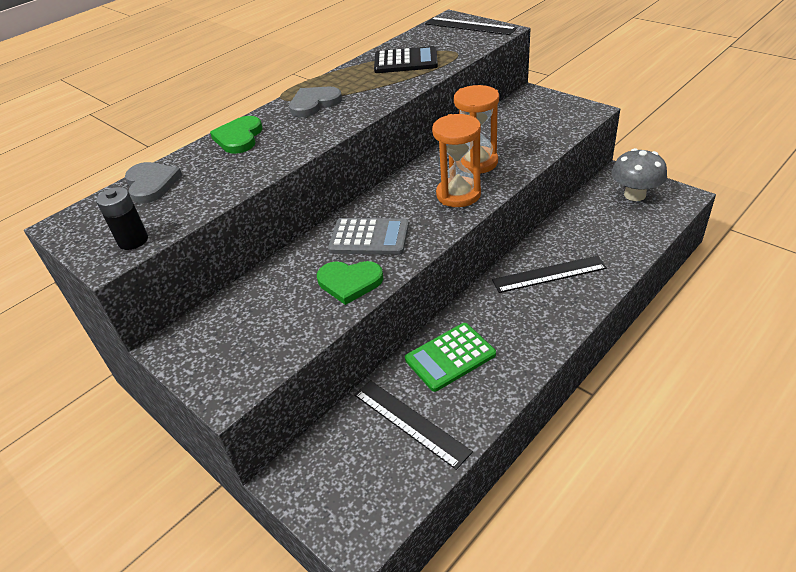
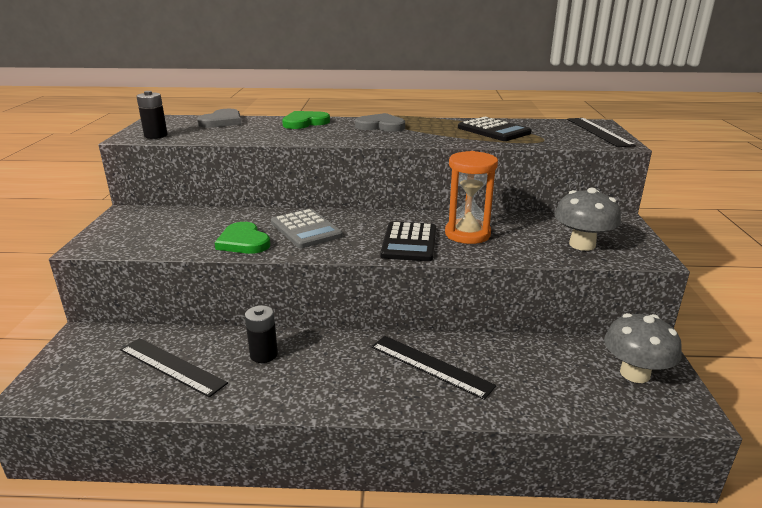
camera: 45 degrees right, 15 degrees down
black ruler [354,380,473,470] -> black ruler turned 60 degrees counterclockwise [120,338,228,398]
green calculator [405,323,496,392] -> black battery [245,305,278,363]
orange hourglass [432,114,481,207] -> black calculator [380,221,436,261]
none -> grey mushroom [554,188,621,251]

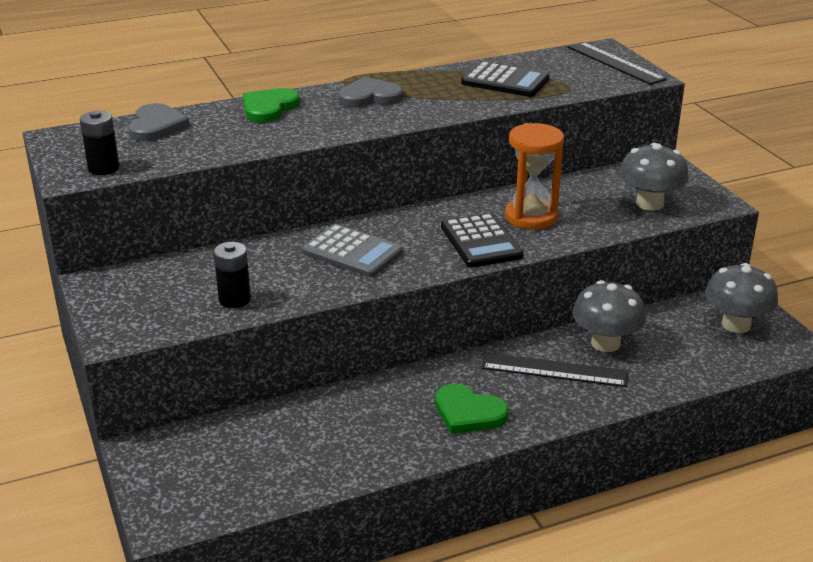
camera: 25 degrees left, 5 degrees up
black ruler [120,338,228,398] -> none
green heart [215,222,270,254] -> green heart moved to [435,384,509,434]
black battery [245,305,278,363] -> black battery moved to [214,242,251,308]
none -> grey mushroom [572,280,646,352]

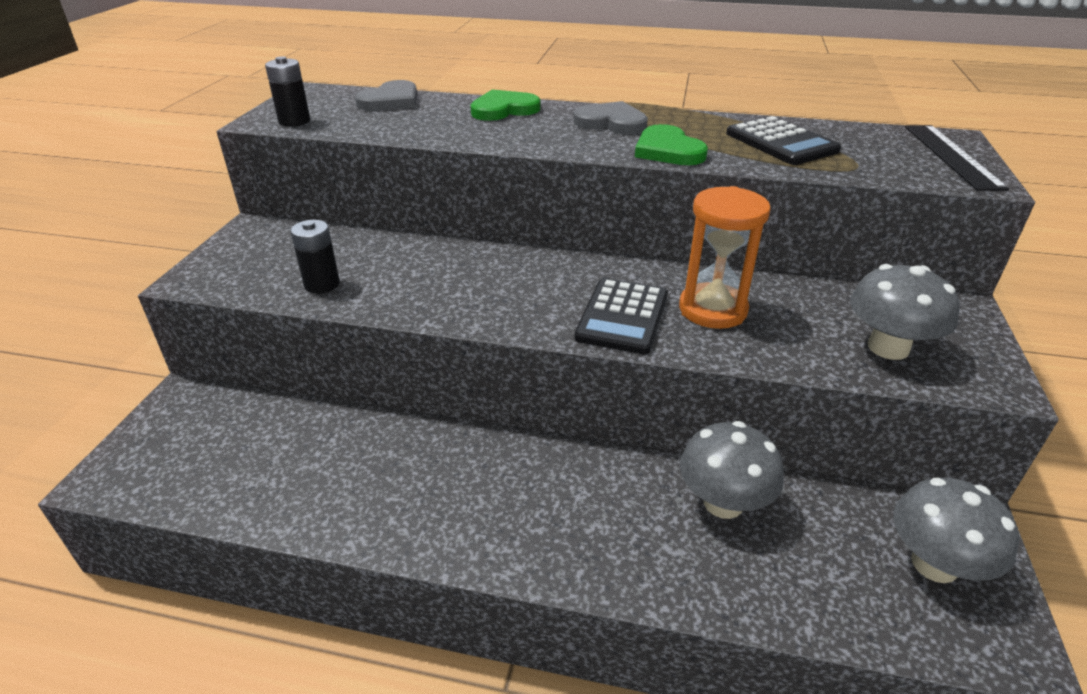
camera: 35 degrees right, 5 degrees up
grey calculator [302,224,403,277] -> none
green heart [435,384,509,434] -> green heart moved to [635,124,708,165]
black ruler [481,353,628,387] -> none

